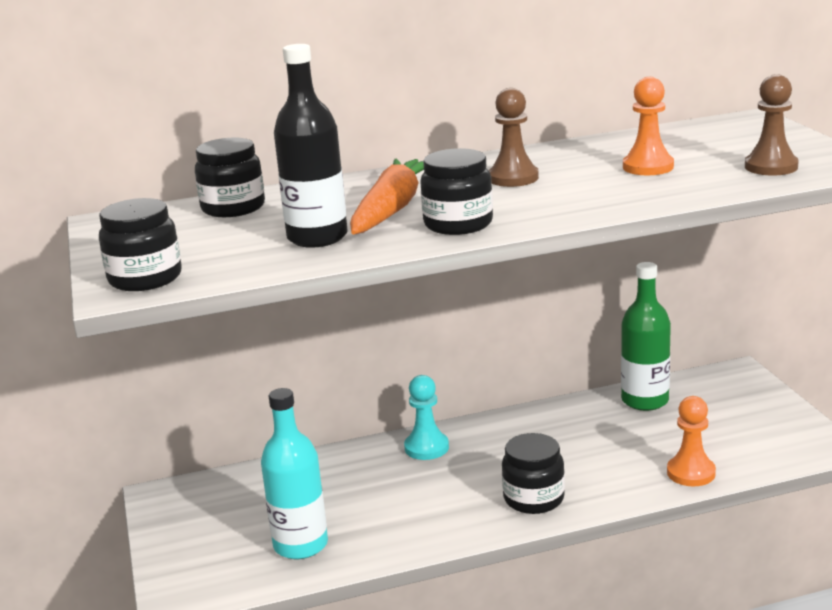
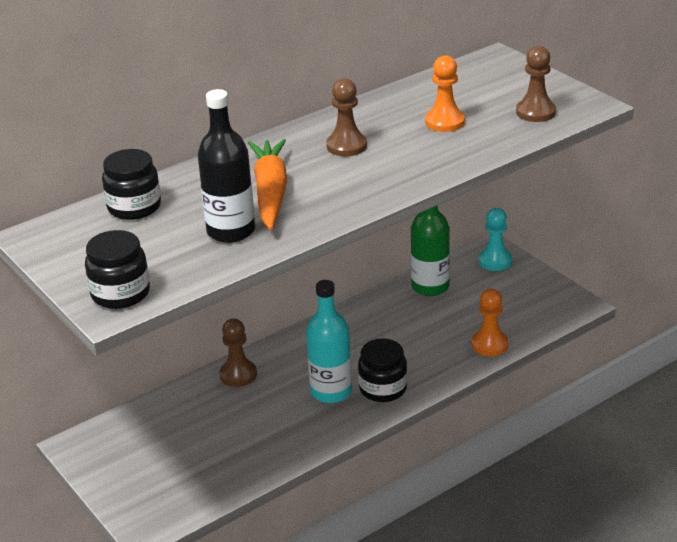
camera: 20 degrees left, 10 degrees up
turquoise bottle [261,388,328,559] -> turquoise bottle moved to [306,280,352,403]
turquoise pawn [404,375,449,460] -> turquoise pawn moved to [478,208,512,271]
black jar [420,148,493,235] -> none
none -> brown pawn [219,319,257,387]

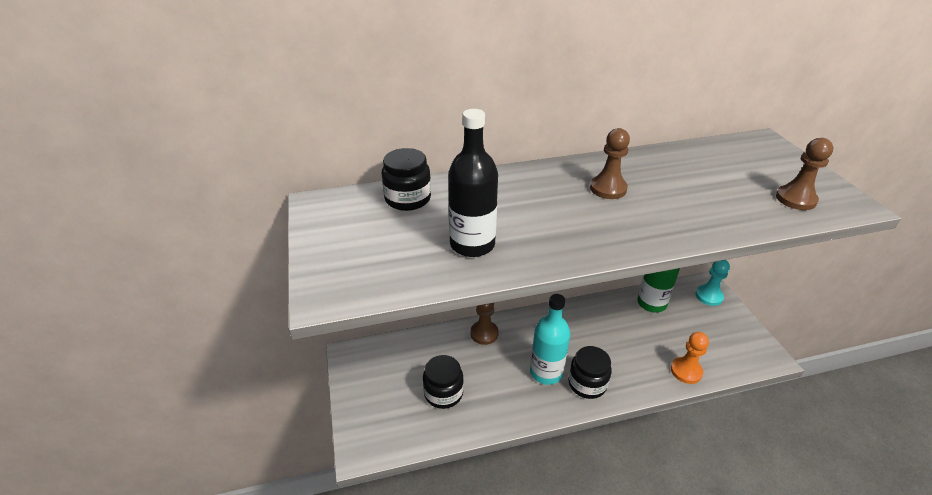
camera: 20 degrees right, 5 degrees up
black jar [85,230,150,309] -> black jar moved to [423,355,464,409]
orange carrot [248,139,287,230] -> none
orange pawn [425,55,465,132] -> none

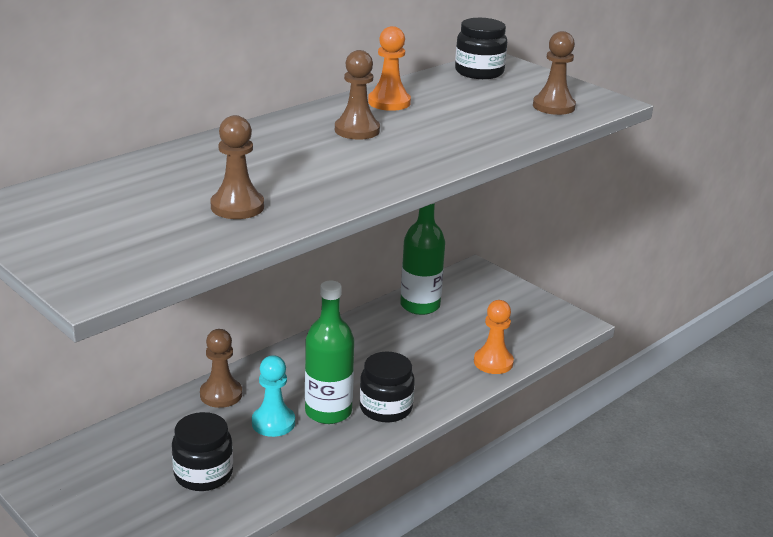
camera: 30 degrees left, 10 degrees down
black jar [382,148,431,211] -> black jar moved to [455,18,507,79]
black bottle [448,109,498,257] -> brown pawn [210,115,264,219]
turquoise bottle [530,294,570,385] -> green bottle [305,280,354,424]
turquoise pawn [695,260,730,306] -> turquoise pawn moved to [252,355,295,437]
none -> orange pawn [368,26,411,111]

